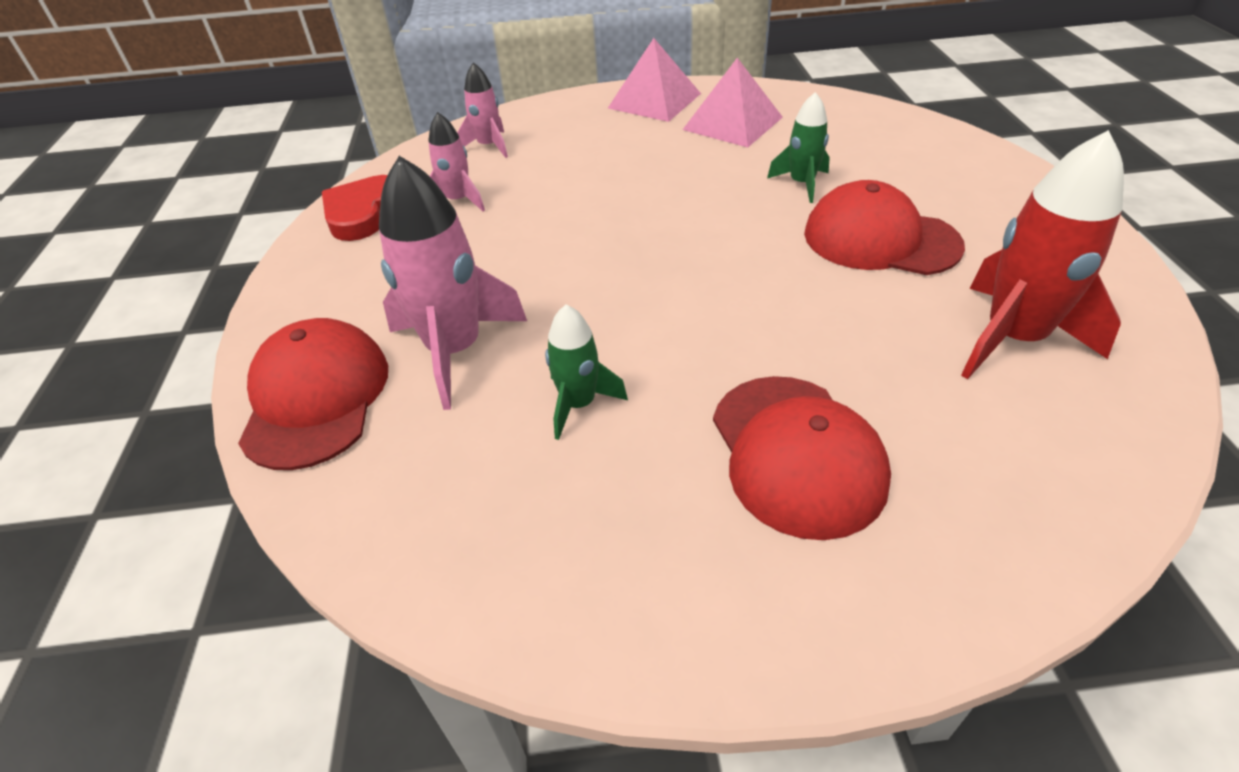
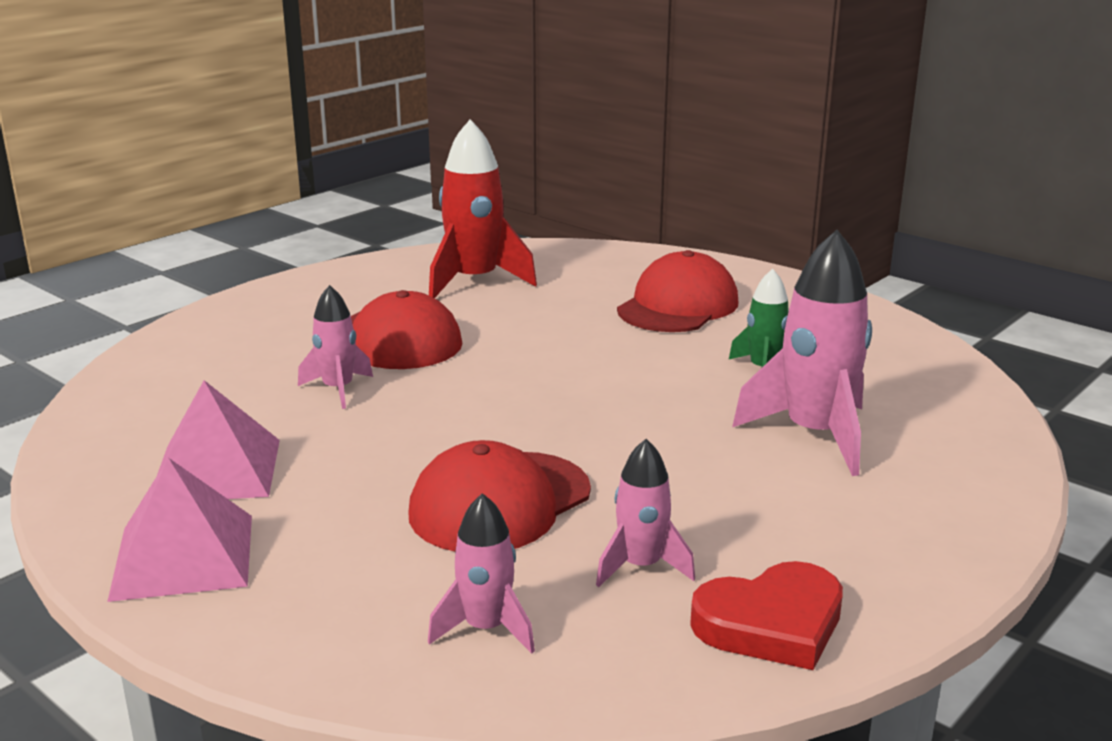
camera: 135 degrees left, 20 degrees down
red cap [238,318,388,470] -> red cap moved to [408,440,591,551]
green rocket [767,92,830,203] -> pink rocket [298,285,373,409]

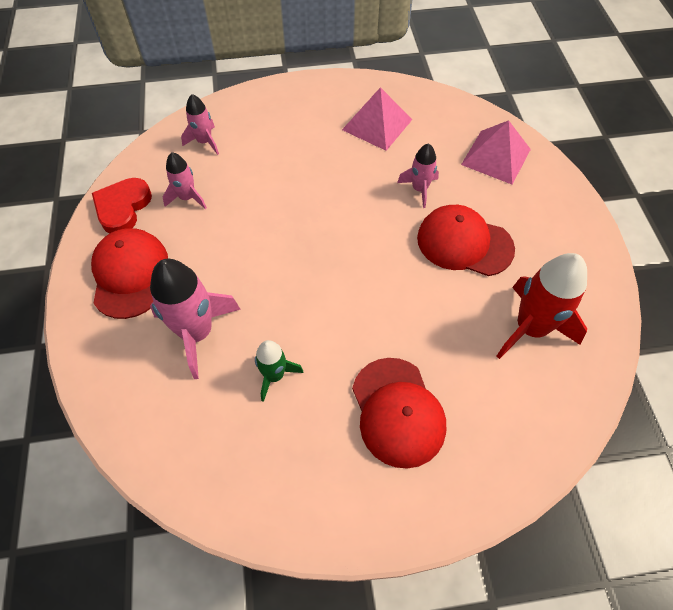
camera: 130 degrees right, 35 degrees up
pink pyramid [107,458,252,602] -> pink pyramid moved to [461,120,531,184]
red cap [408,440,591,551] -> red cap moved to [91,228,168,319]

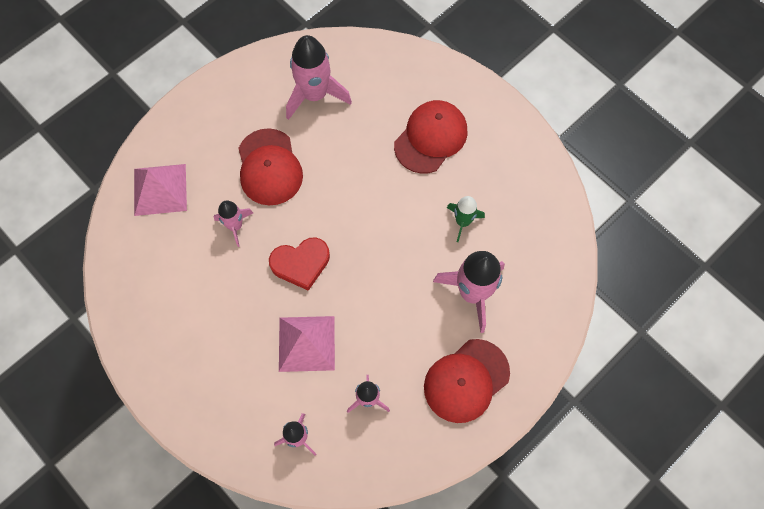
camera: 125 degrees left, 10 degrees up
red heart [92,178,152,233] -> red heart moved to [269,237,330,291]
pink pyramid [342,87,413,151] -> pink pyramid moved to [279,316,335,372]
red rocket [497,253,587,359] -> pink rocket [286,35,352,120]

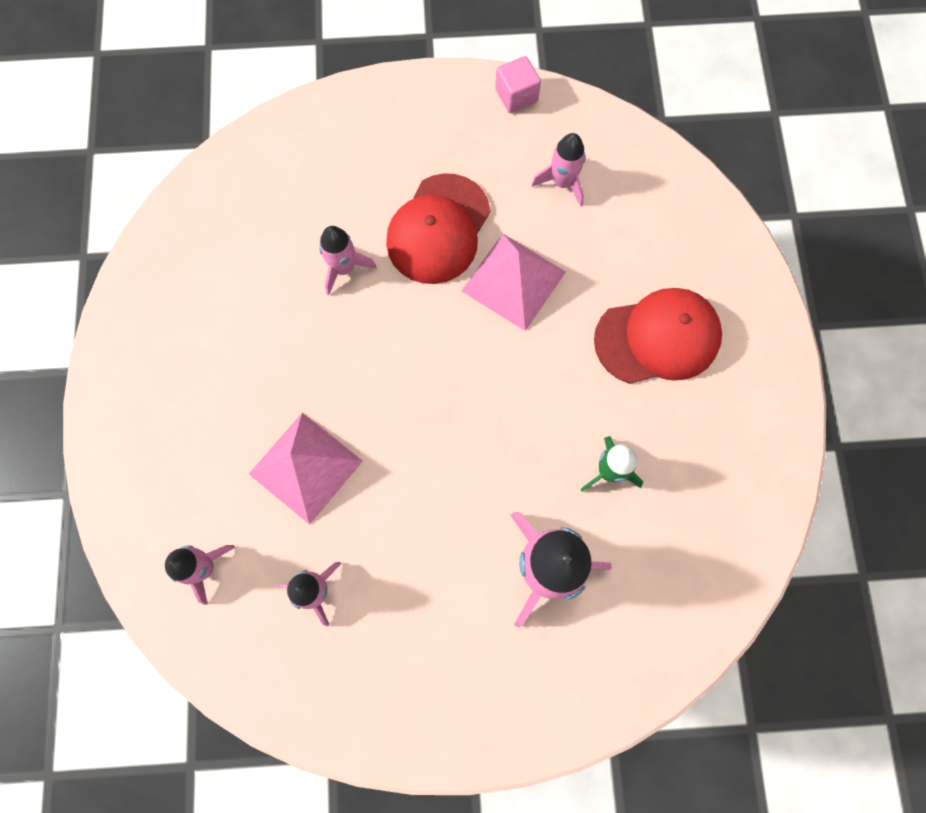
camera: 40 degrees right, 5 degrees up
pink pyramid [134,164,187,216] -> pink pyramid moved to [461,234,566,331]
red heart [269,237,330,291] -> none
pink rocket [286,35,352,120] -> pink rocket [531,133,586,206], size x0.56
red cap [424,339,510,423] -> none
none -> pink cube [495,56,541,113]

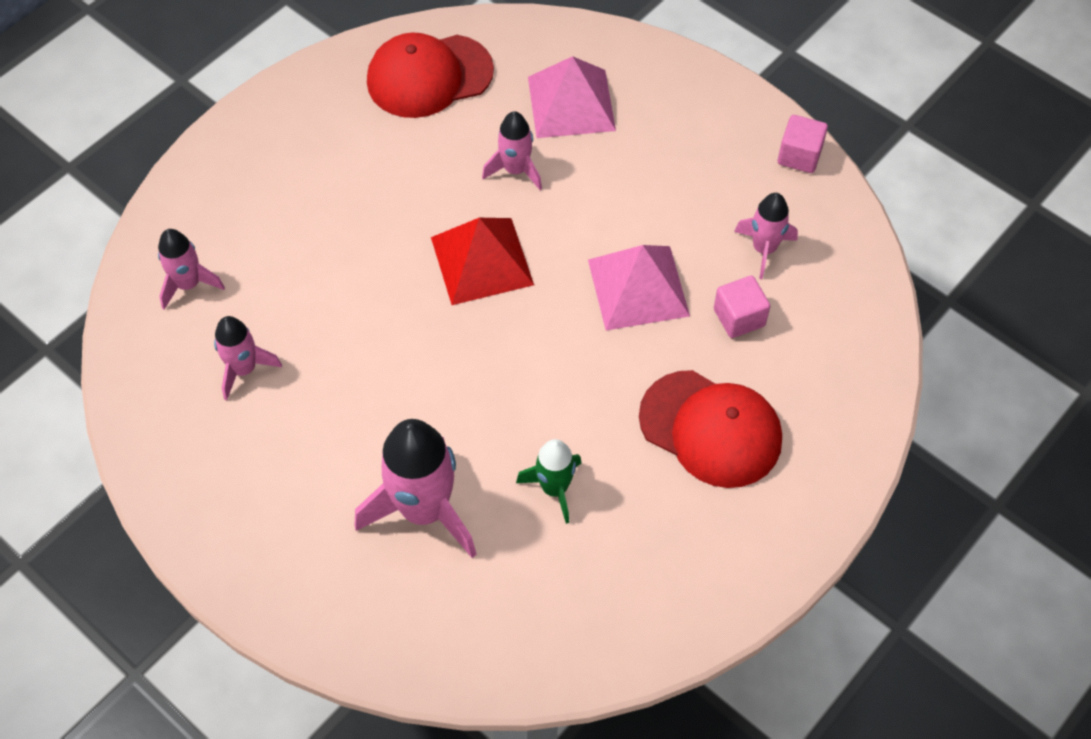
camera: 45 degrees right, 15 degrees down
pink pyramid [249,412,363,525] -> pink pyramid moved to [528,56,616,138]
red cap [386,173,490,284] -> red cap moved to [367,32,494,118]
none -> red pyramid [431,218,534,305]
none -> pink cube [714,276,770,338]

